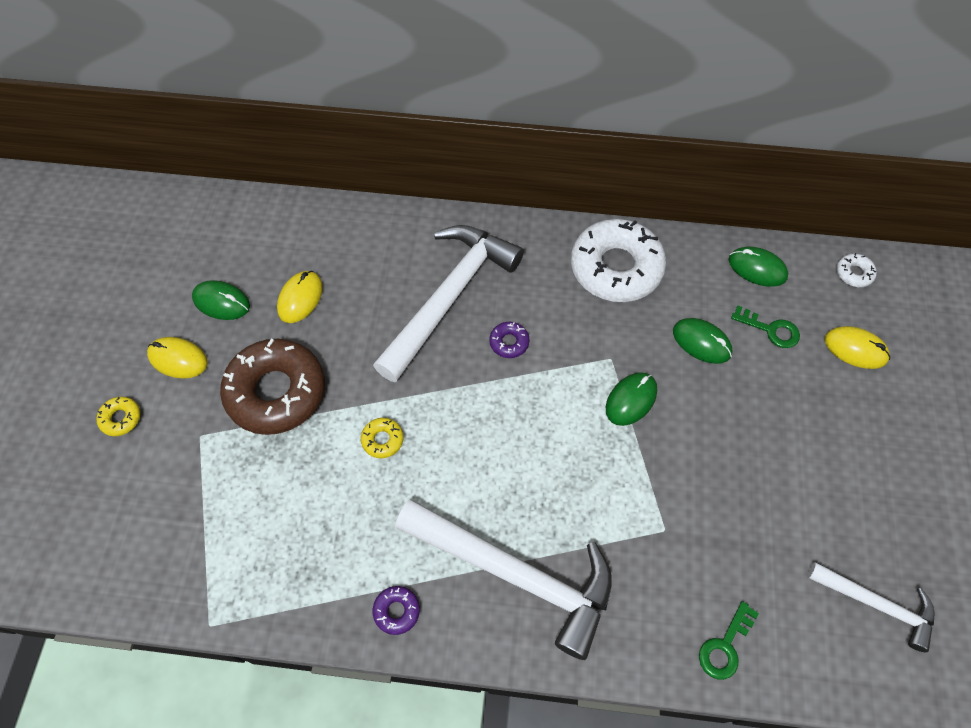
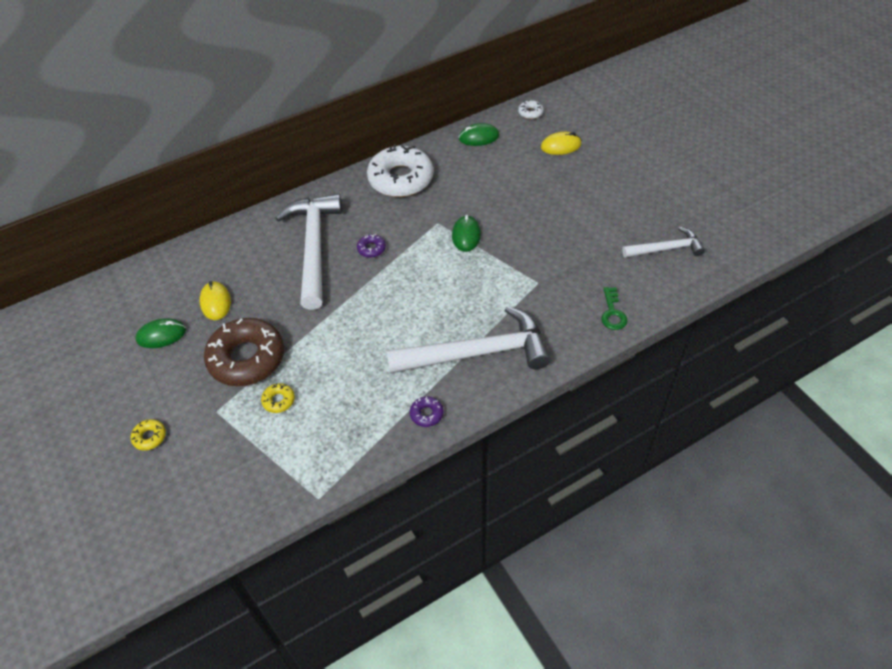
camera: 35 degrees left, 10 degrees down
yellow mouse [147,337,208,379] -> none
yellow donut [361,418,404,458] -> yellow donut moved to [261,383,295,413]
green mouse [673,318,732,364] -> none
green key [731,306,800,348] -> none

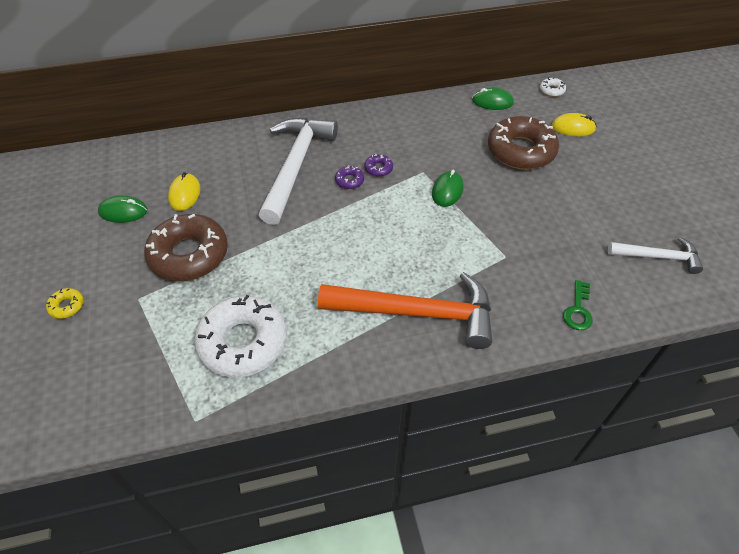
camera: 15 degrees right, 0 degrees up
yellow donut [261,383,295,413] -> none
white donut [367,144,433,197] -> white donut moved to [194,295,286,378]
white hammer [386,306,551,374] -> orange hammer [318,272,492,349]
purple donut [410,396,444,427] -> purple donut moved to [364,154,393,177]
none -> brown donut [488,116,559,170]

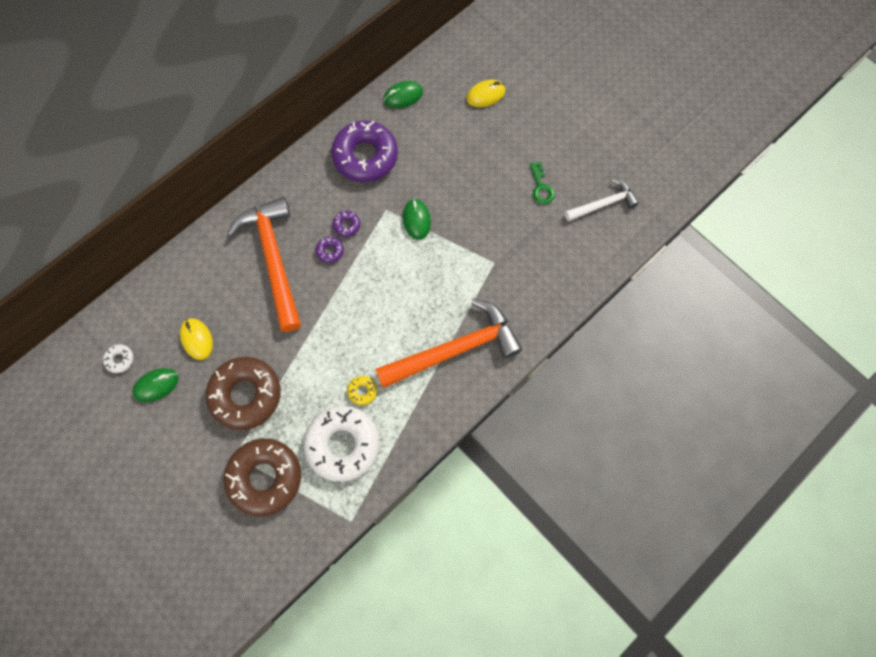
camera: 30 degrees left, 20 degrees up
yellow donut [46,288,83,319] -> yellow donut moved to [347,376,377,405]
white hammer [259,118,338,225] -> orange hammer [227,197,301,332]
brown donut [488,116,559,170] -> brown donut moved to [224,438,301,516]
white donut [540,77,566,97] -> white donut moved to [103,344,133,373]
green key [563,280,593,330] -> green key moved to [530,162,555,204]
none -> purple donut [331,120,398,182]

